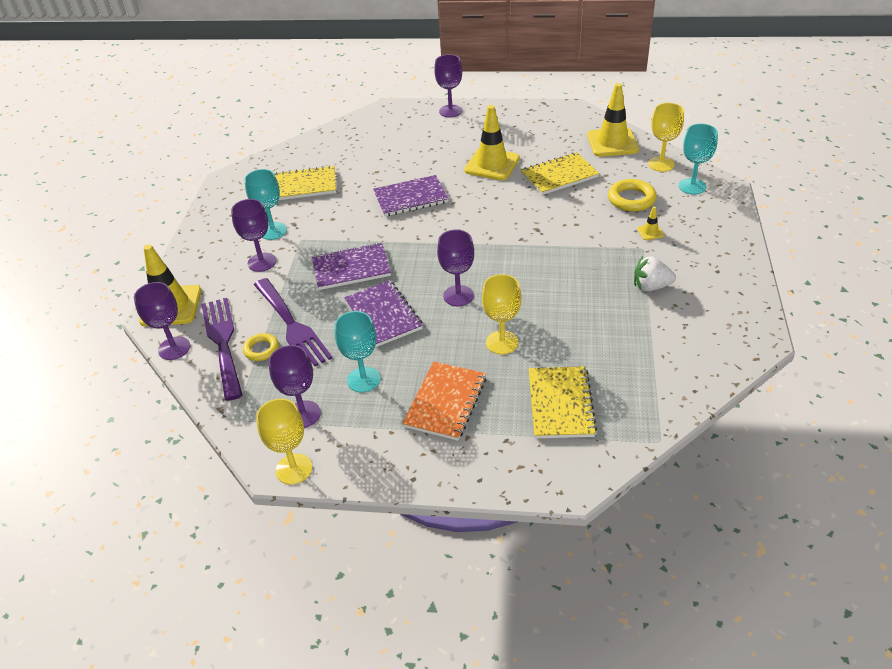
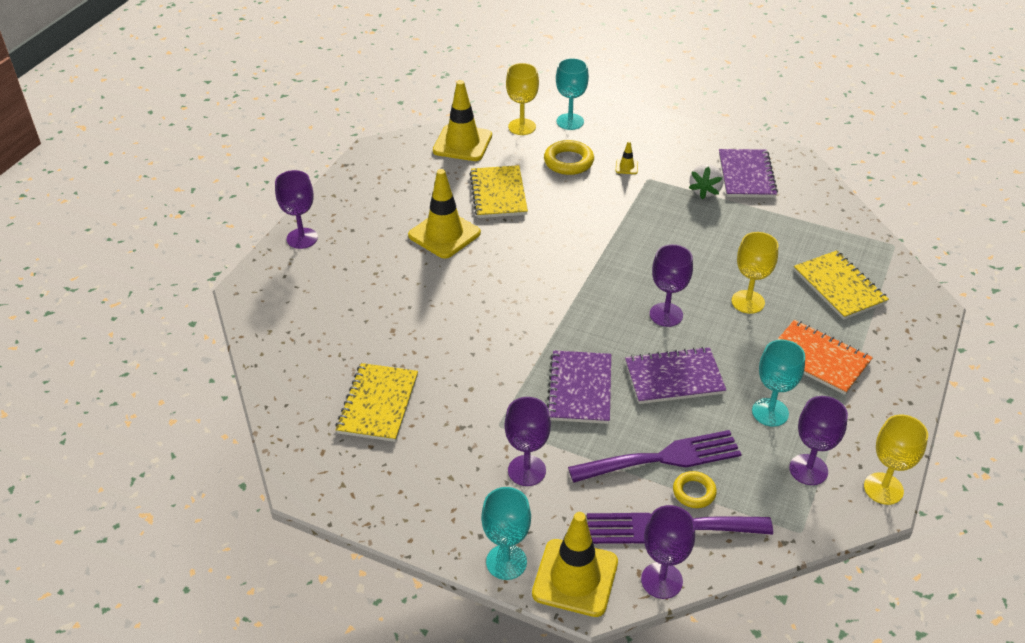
camera: 75 degrees left, 0 degrees up
turquoise goblet [244,169,287,240] -> turquoise goblet moved to [481,487,531,580]
purple notebook [373,175,449,216] -> purple notebook moved to [719,149,778,198]
yellow notebook [529,366,597,439] -> yellow notebook turned 45 degrees clockwise [794,250,889,320]

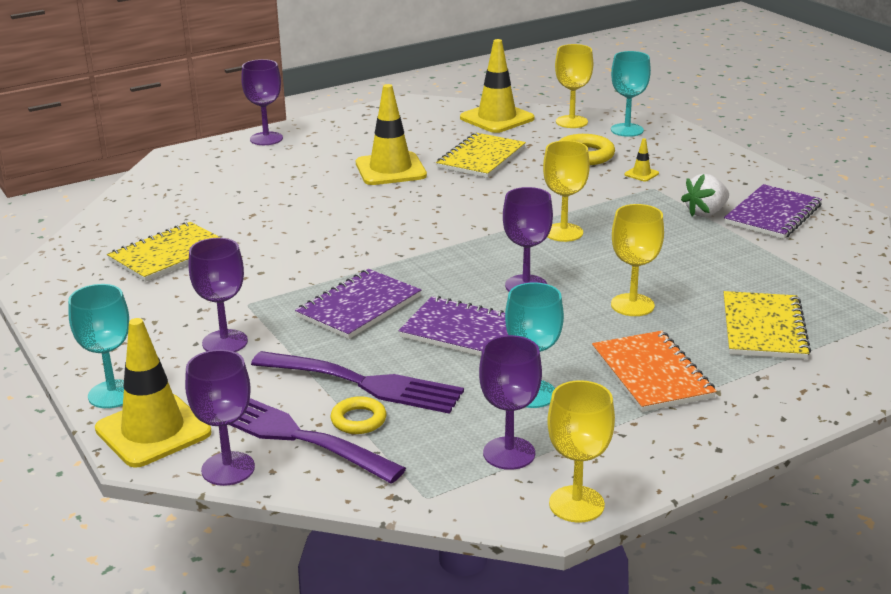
camera: 35 degrees right, 15 degrees down
none -> yellow goblet [543,140,590,242]

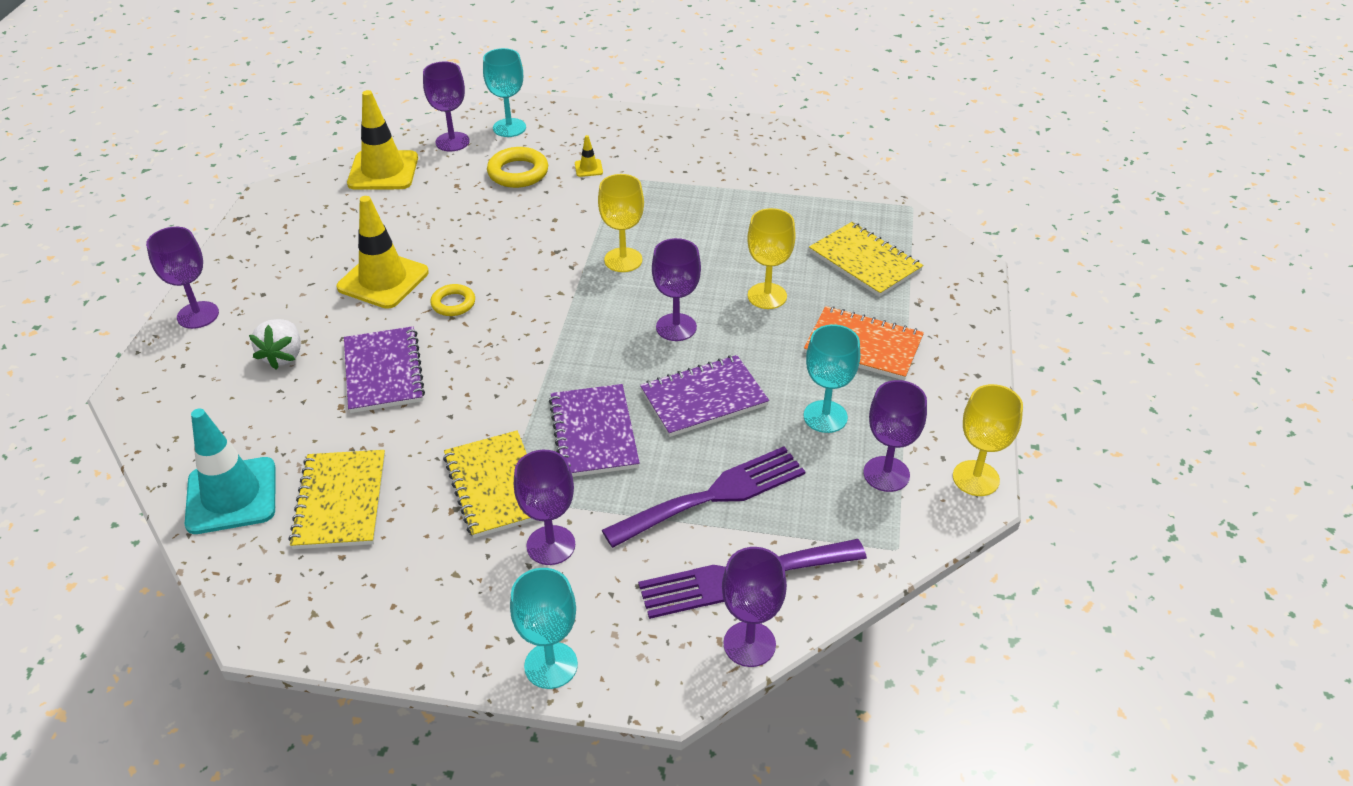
camera: 50 degrees left, 15 degrees up
yellow traffic cone [95,318,211,468] -> none
yellow ring [331,396,386,434] -> yellow ring moved to [430,284,475,316]
yellow notebook [436,133,526,178] -> yellow notebook moved to [443,430,535,538]
yellow goblet [555,44,593,128] -> purple goblet [423,62,470,151]
white strawberry [681,174,729,217] -> white strawberry moved to [249,319,300,369]
purple notebook [724,184,822,239] -> purple notebook moved to [344,326,425,413]
none -> turquoise traffic cone [185,408,276,534]

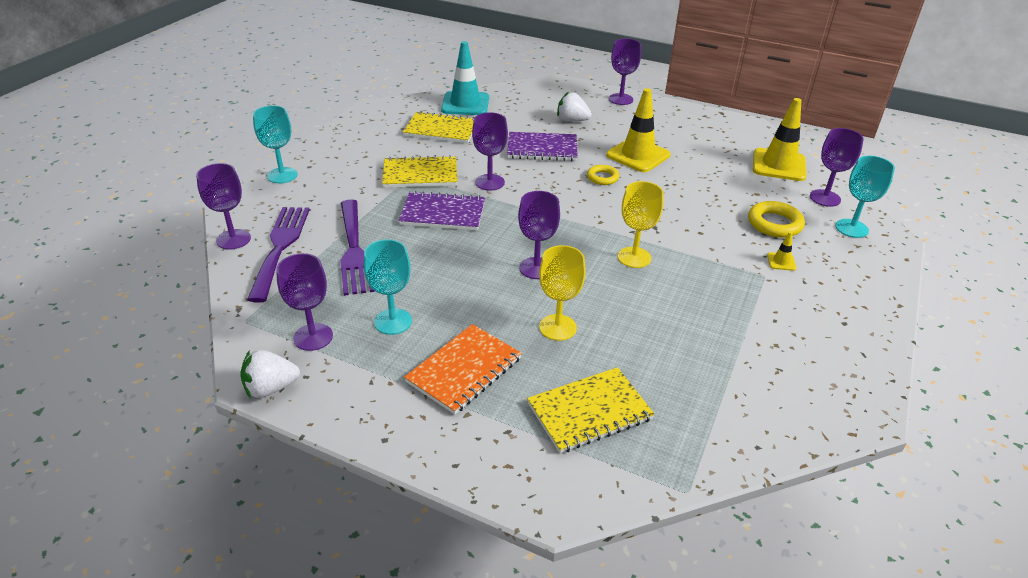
camera: 105 degrees right, 5 degrees down
purple goblet [514,450,575,565] -> purple goblet moved to [472,112,508,190]
purple notebook [640,355,769,437] -> none
yellow goblet [953,384,1023,496] -> white strawberry [240,350,300,399]

